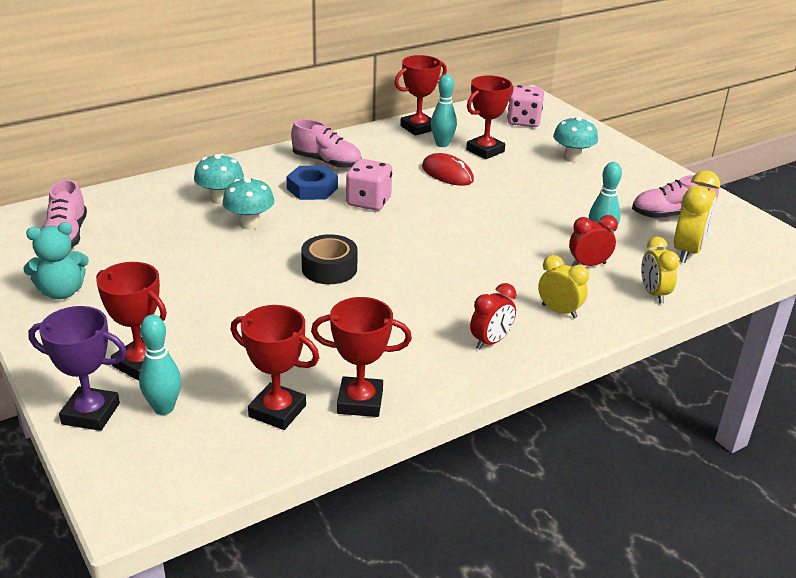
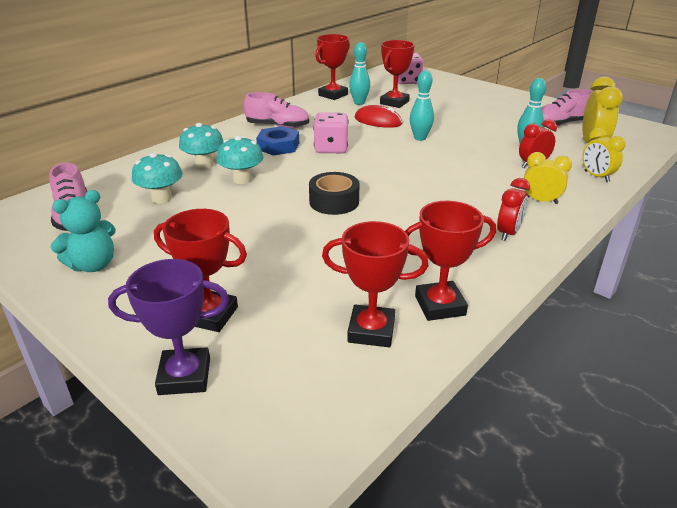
camera: 15 degrees left, 0 degrees up
turquoise bowling pin [139,315,181,415] -> turquoise bowling pin moved to [410,70,434,141]
turquoise mushroom [553,117,598,163] -> turquoise mushroom moved to [132,153,183,203]

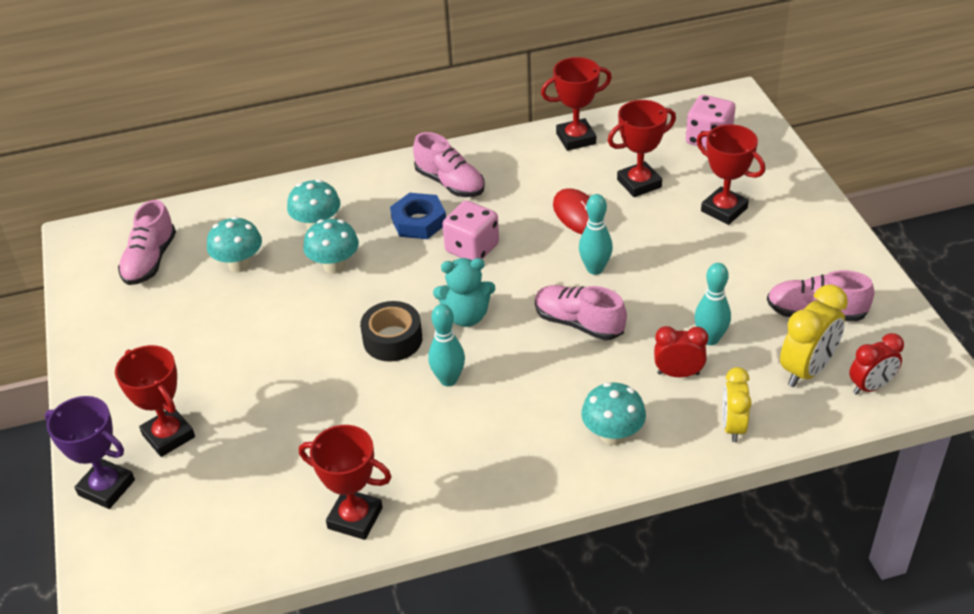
camera: 35 degrees right, 10 degrees up
turquoise teddy bear [51,190,116,272] -> turquoise teddy bear moved to [433,258,495,327]
red trophy [322,221,428,347] -> red trophy moved to [697,124,765,225]
turquoise bowling pin [349,42,370,105] -> turquoise bowling pin moved to [428,304,465,386]
red clock [497,178,530,241] -> red clock moved to [849,333,904,395]
yellow clock [524,152,572,204] -> turquoise mushroom [581,382,646,445]
none -> pink shoe [535,285,627,340]

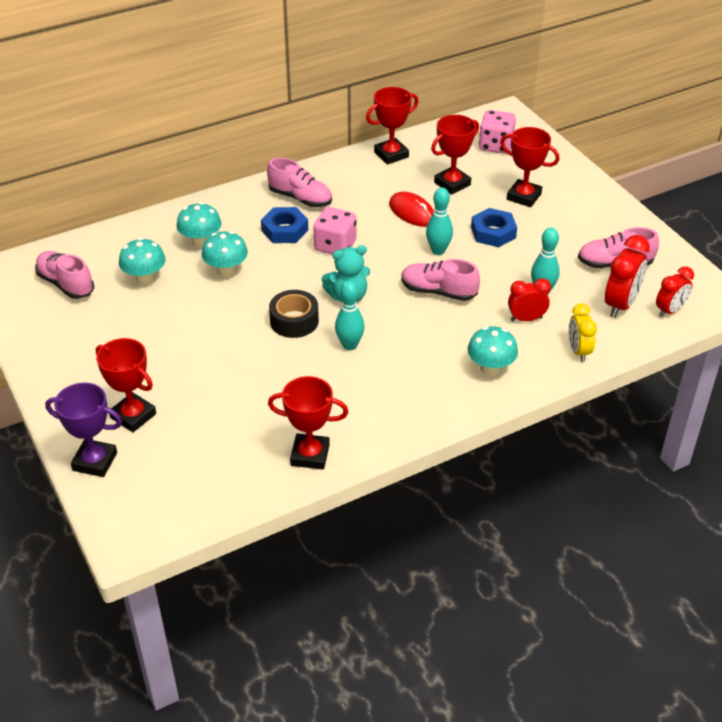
camera: 15 degrees left, 0 degrees up
pink shoe [118,200,176,285] -> pink shoe turned 135 degrees clockwise [35,251,94,299]
yellow clock [780,284,848,387] -> red clock [605,235,650,318]
none -> blue nut [471,208,517,247]

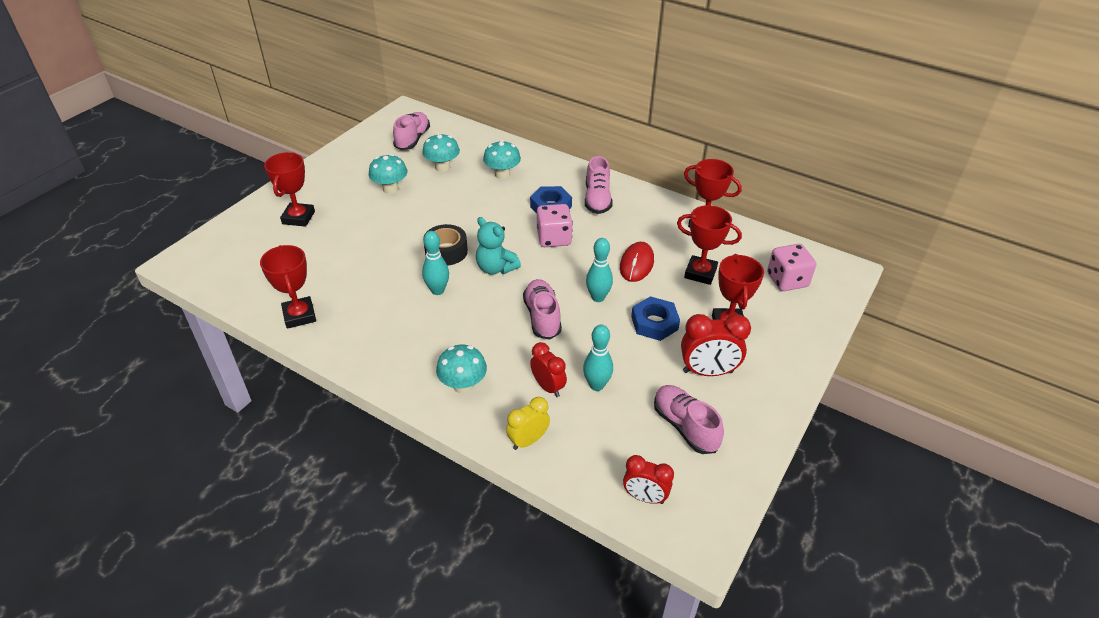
camera: 60 degrees right, 0 degrees up
purple trophy [45,382,122,477] -> none
turquoise mushroom [202,231,248,277] -> turquoise mushroom moved to [369,154,407,194]
red clock [605,235,650,318] -> red clock moved to [681,314,751,376]

